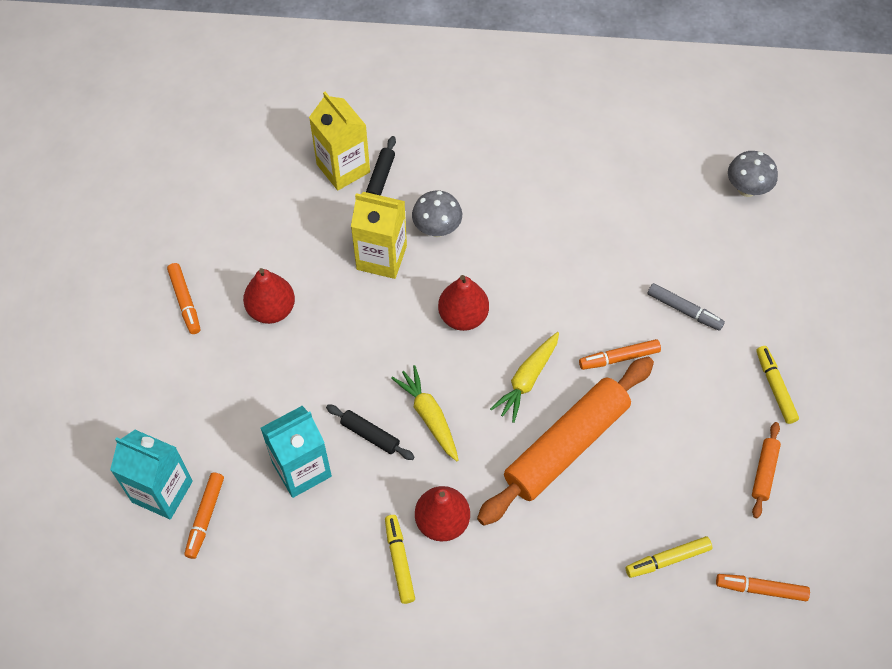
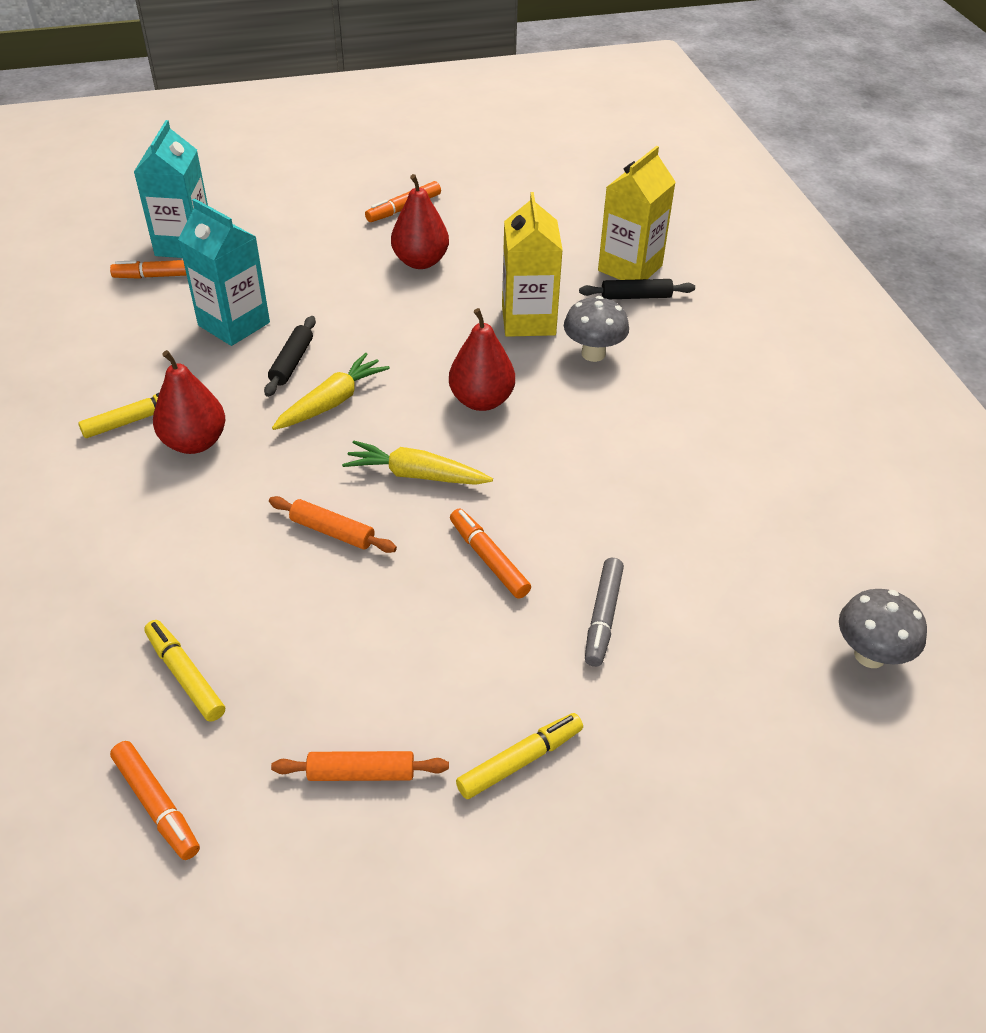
camera: 70 degrees right, 15 degrees down
orange rolling pin [477,357,654,526] -> orange rolling pin [269,496,397,553], size x0.43
orange marker [716,574,810,601] -> orange marker turned 150 degrees clockwise [110,741,200,860]

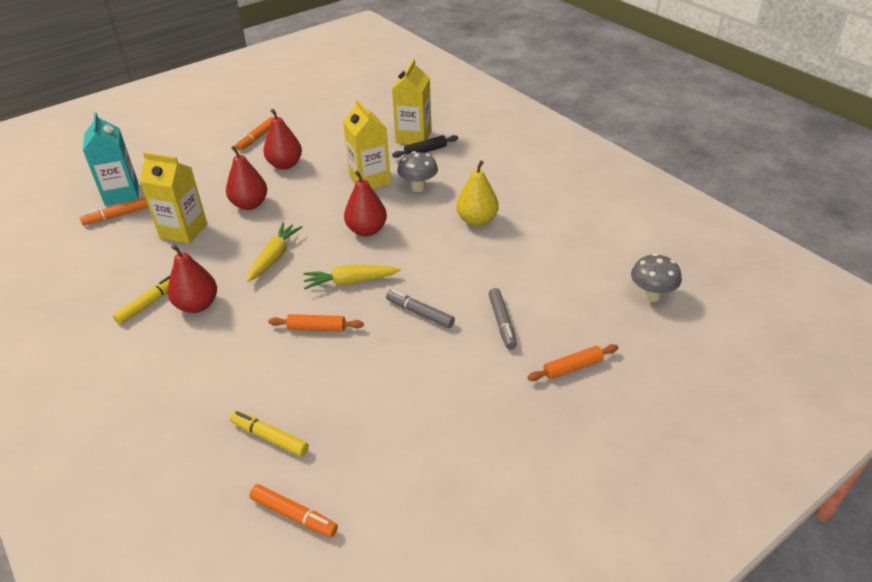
camera: 20 degrees left, 5 degrees down
turquoise carton [178,199,270,346] -> yellow carton [139,152,207,244]
black rolling pin [264,316,316,397] -> none
orange rolling pin [271,751,449,781] -> orange rolling pin moved to [528,344,618,381]
orange marker [450,509,531,598] -> grey marker [386,290,455,328]
yellow marker [456,713,583,799] -> none
none -> red pear [226,146,267,210]
none -> yellow pear [456,161,499,226]

